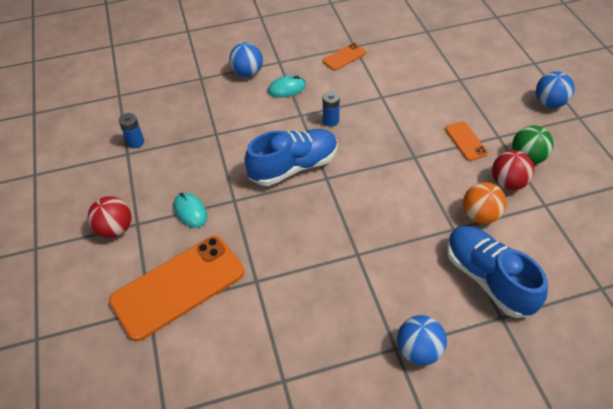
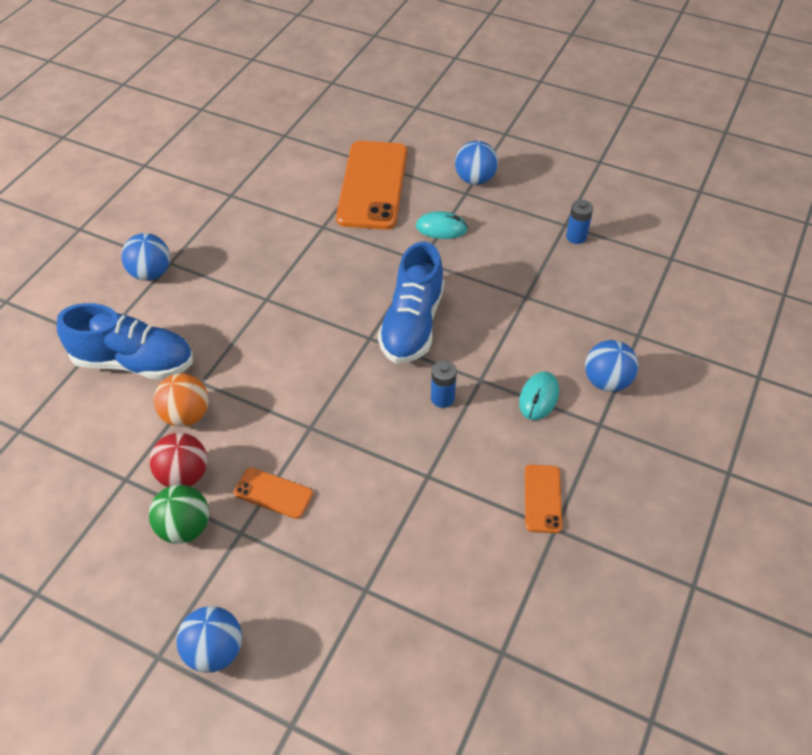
camera: 130 degrees right, 0 degrees up
red ball [88,196,131,238] -> blue ball [455,141,498,185]

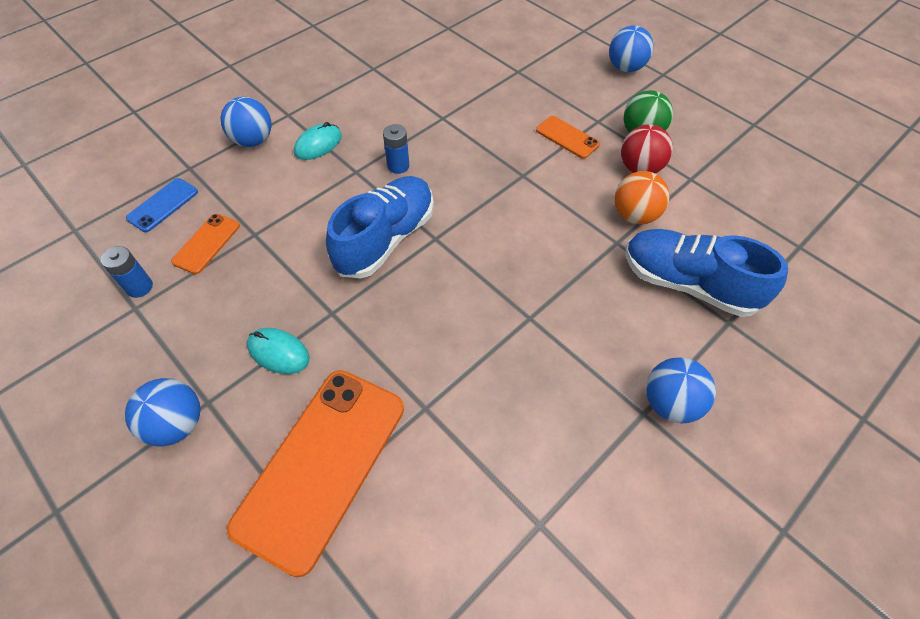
camera: 160 degrees left, 5 degrees up
orange phone [525,464,562,533] -> orange phone moved to [171,214,240,274]
none -> blue phone [126,178,198,232]

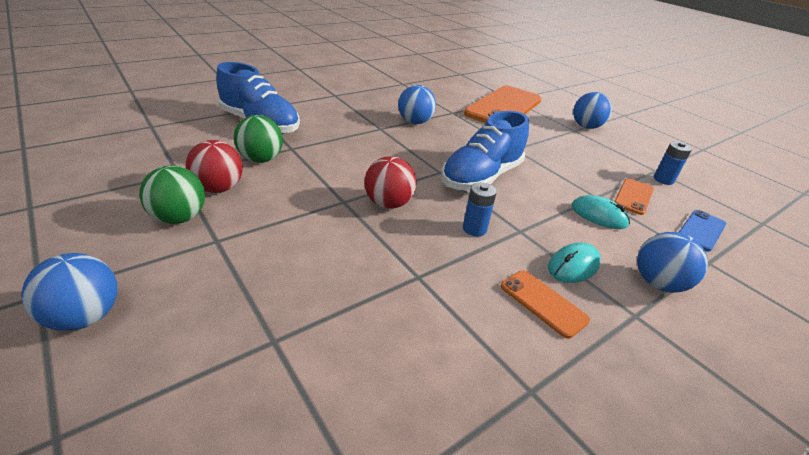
camera: 175 degrees left, 20 degrees down
turquoise mouse [247,328,309,374] -> turquoise mouse moved to [571,195,630,229]
orange phone [536,116,600,159] -> orange phone moved to [501,270,590,339]
orange ball [614,171,670,225] -> green ball [234,115,283,163]
blue ball [646,357,716,423] -> blue ball moved to [398,85,436,124]
none -> red ball [364,156,416,209]

